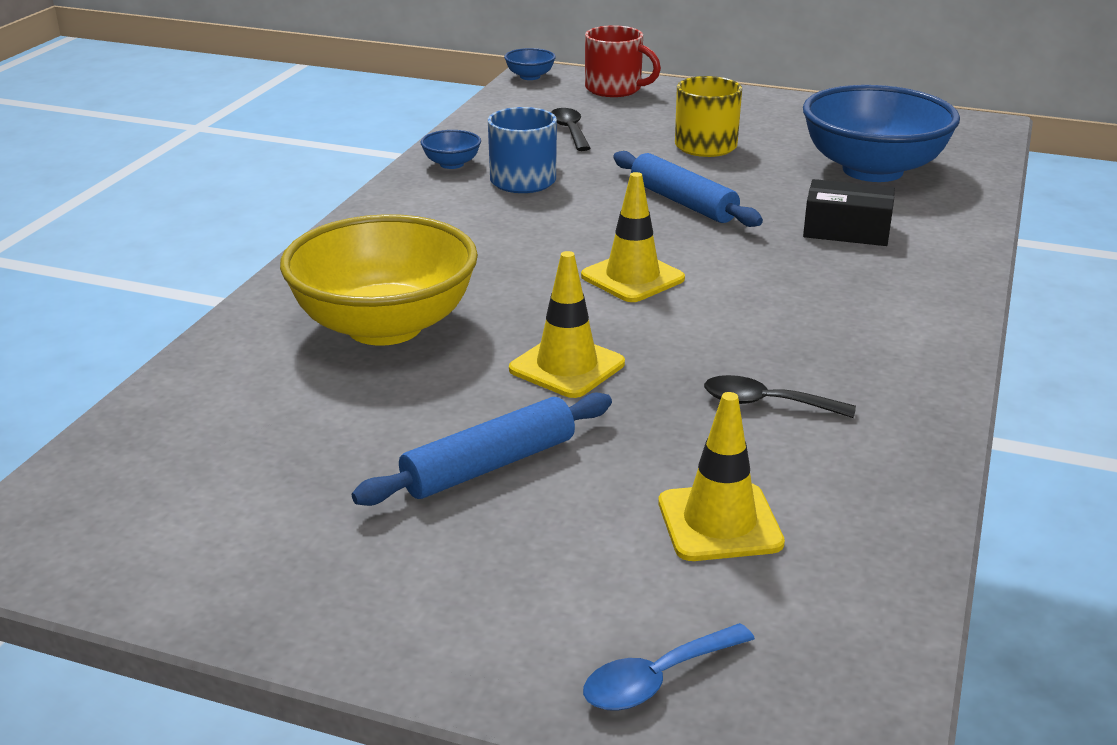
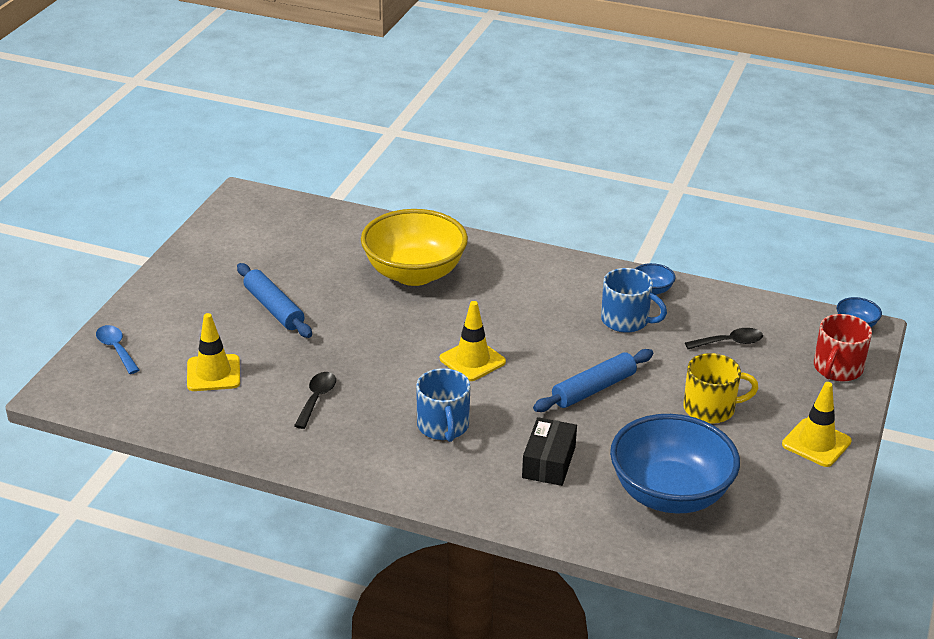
camera: 90 degrees right, 5 degrees up
yellow traffic cone [509,251,625,398] -> yellow traffic cone moved to [782,382,852,467]
none -> blue mug [416,368,470,442]

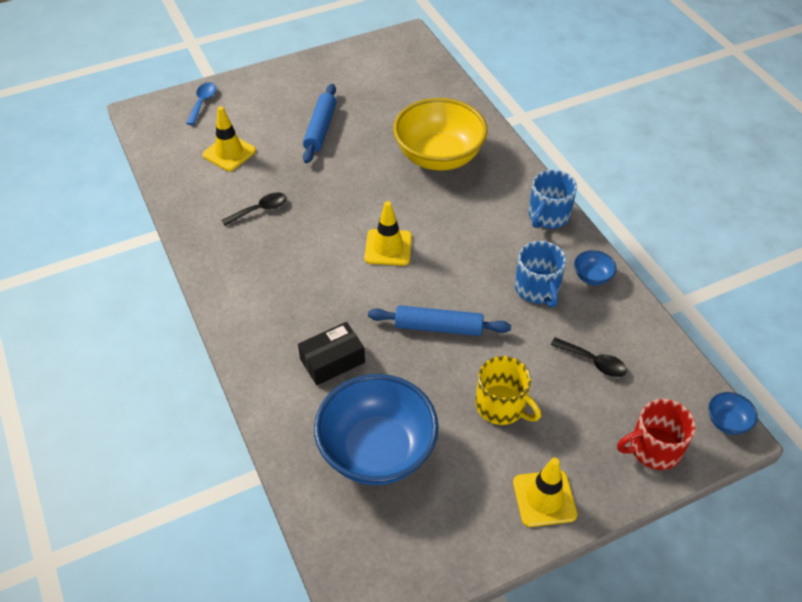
camera: 45 degrees right, 15 degrees up
blue mug [416,368,470,442] -> blue mug moved to [529,170,577,228]

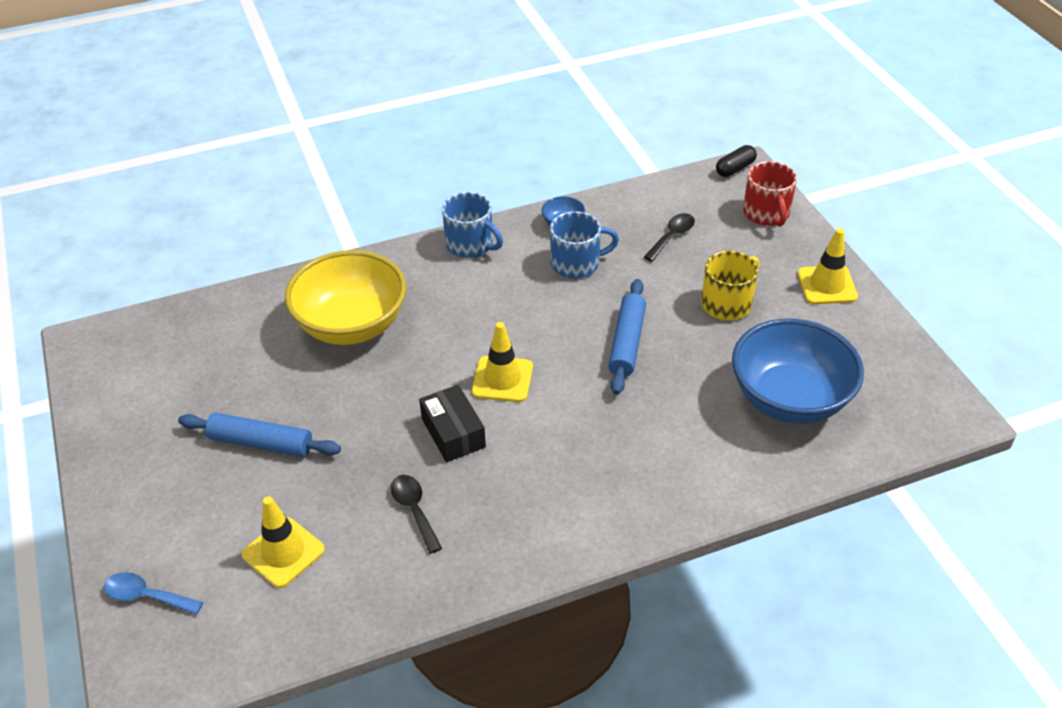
camera: 85 degrees left, 5 degrees down
black box [298,322,365,385] -> black box moved to [419,385,486,462]
blue bowl [709,392,758,435] -> black capsule [716,145,757,177]

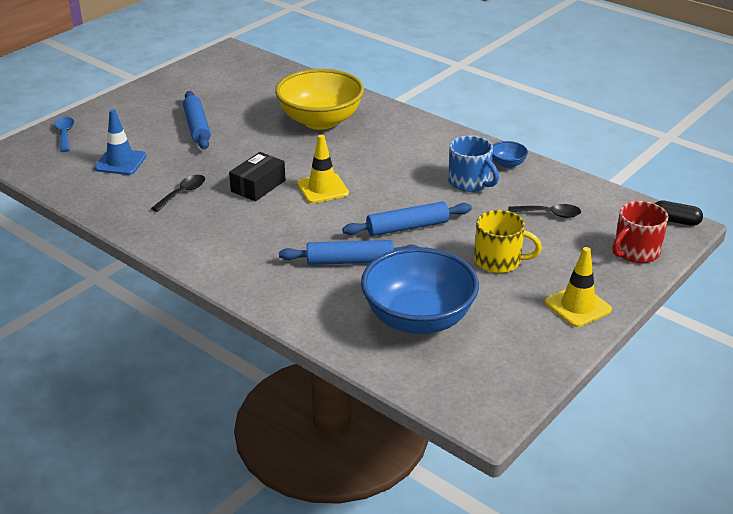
camera: 60 degrees right, 10 degrees down
yellow traffic cone [242,496,325,588] -> blue traffic cone [94,109,146,175]
blue mug [442,192,503,258] -> none
none -> blue rolling pin [279,240,418,265]

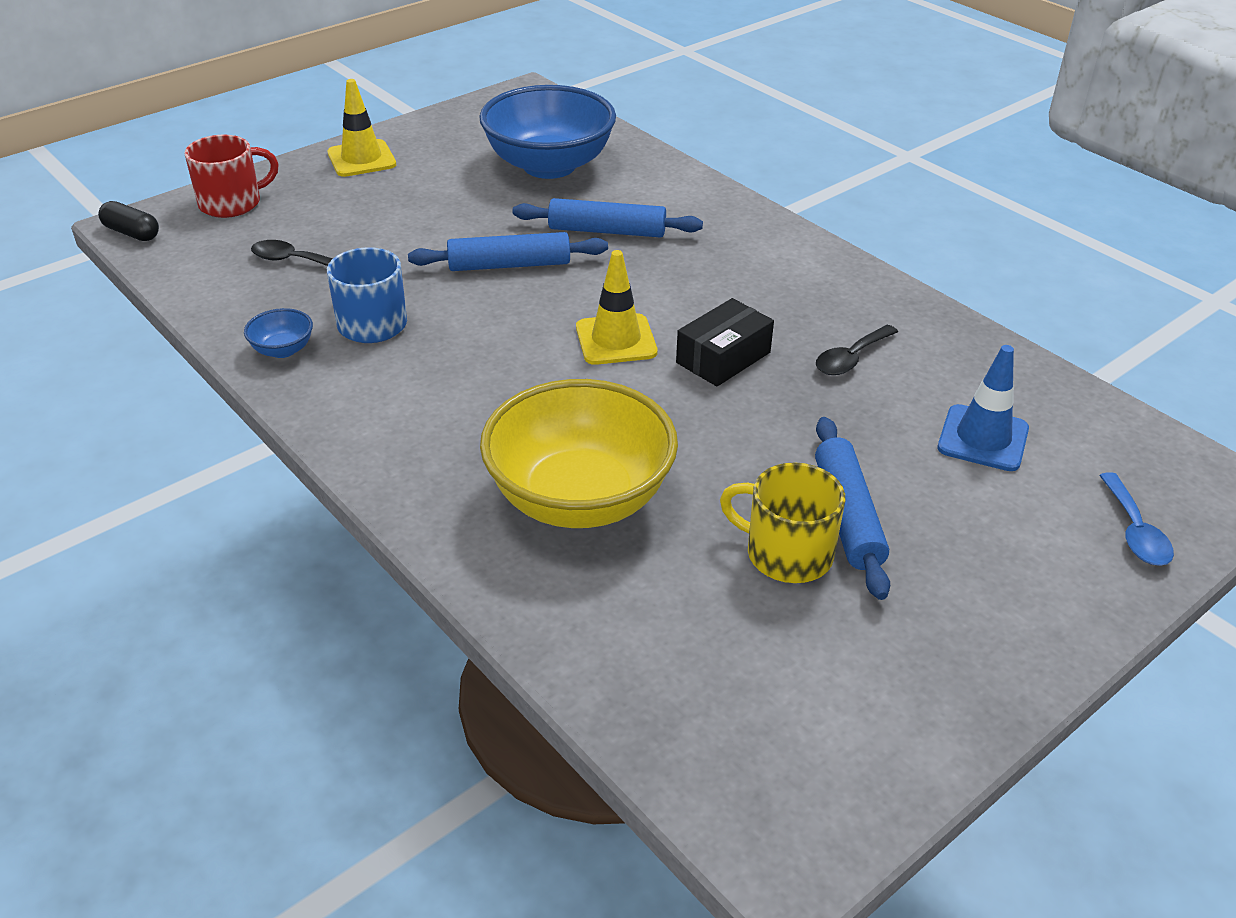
camera: 170 degrees left, 5 degrees up
yellow mug [474,210,542,273] -> yellow mug moved to [720,462,845,583]

